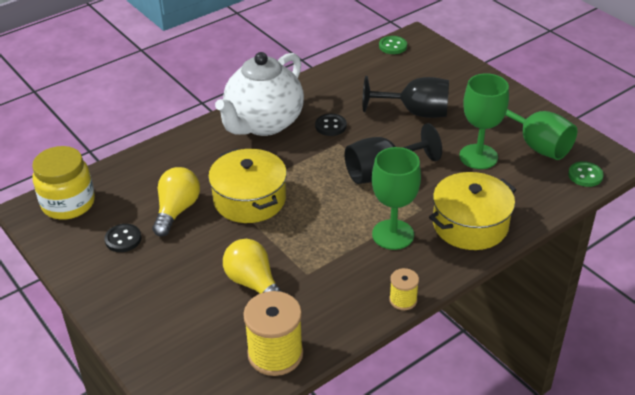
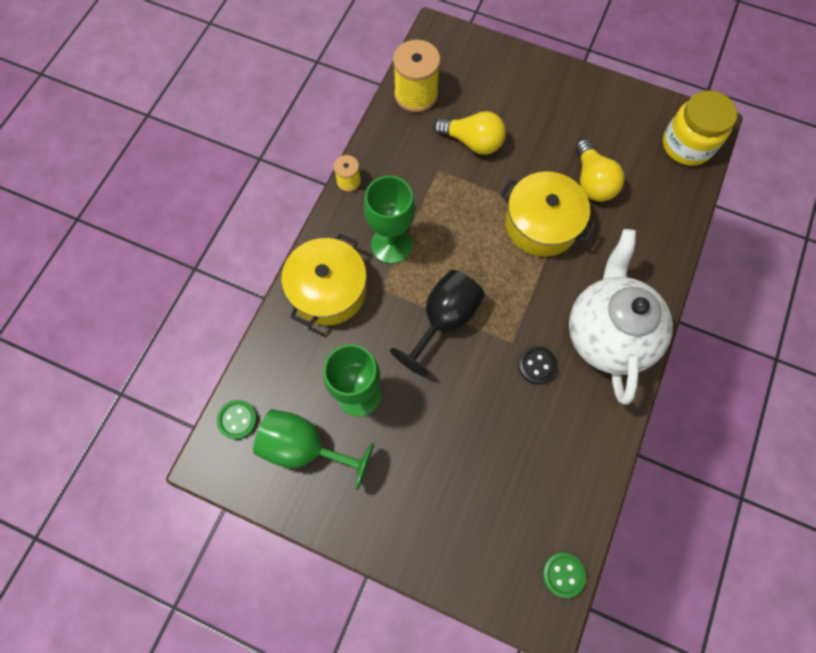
camera: 150 degrees right, 30 degrees up
black button [104,224,142,252] -> none
black goblet [363,76,449,118] -> none

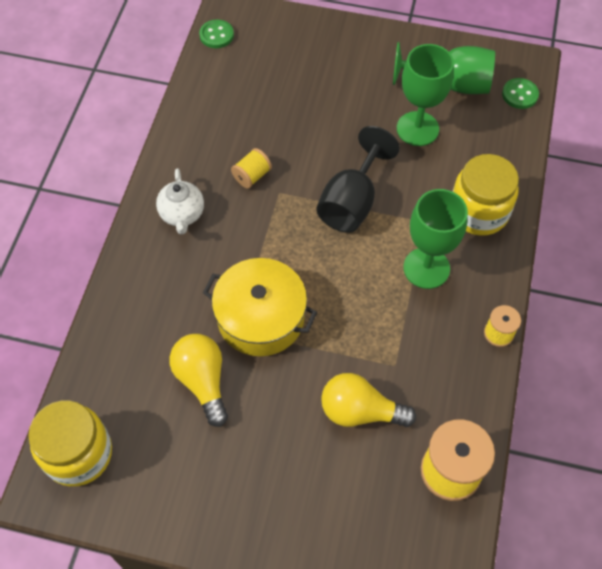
camera: 170 degrees right, 10 degrees down
yellow pot [281,233,367,327] -> yellow jar [452,154,519,236]
black button [518,346,557,384] -> yellow spool [231,148,272,188]
white teapot [569,229,673,405] -> white teapot [156,168,204,234], size x0.48

